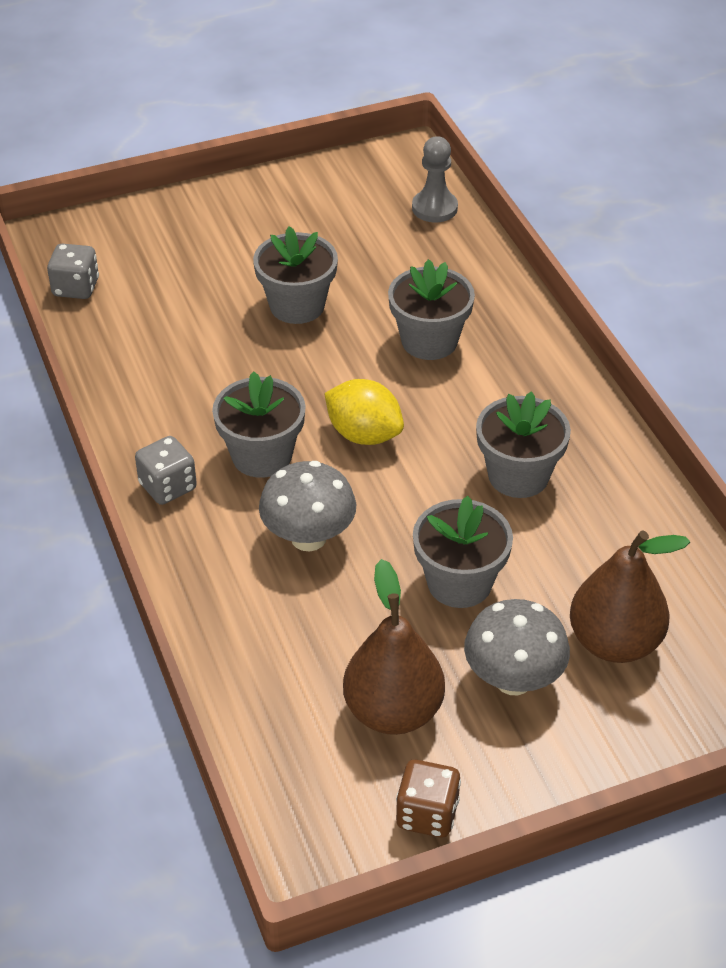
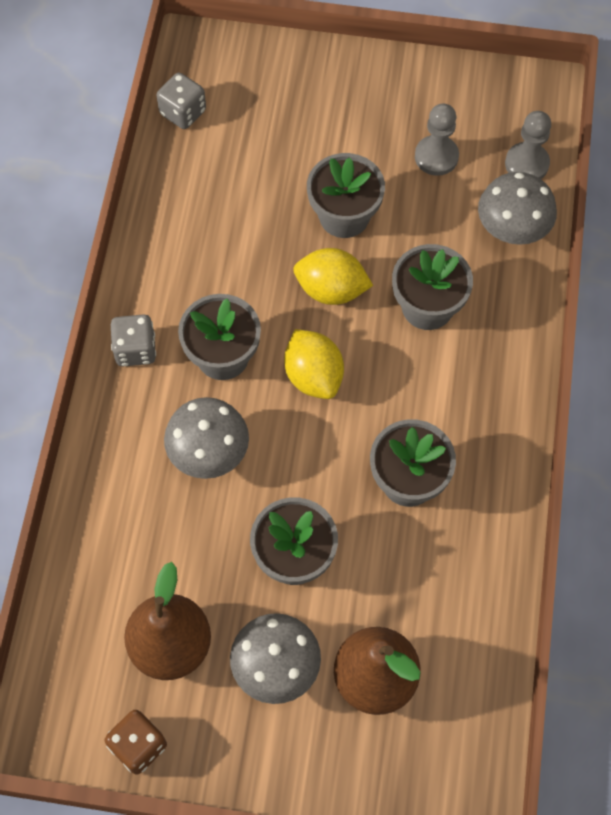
camera: 30 degrees right, 20 degrees up
none -> yellow lemon [293,248,373,305]
none -> grey pawn [415,104,459,176]
none -> grey mushroom [478,172,557,245]

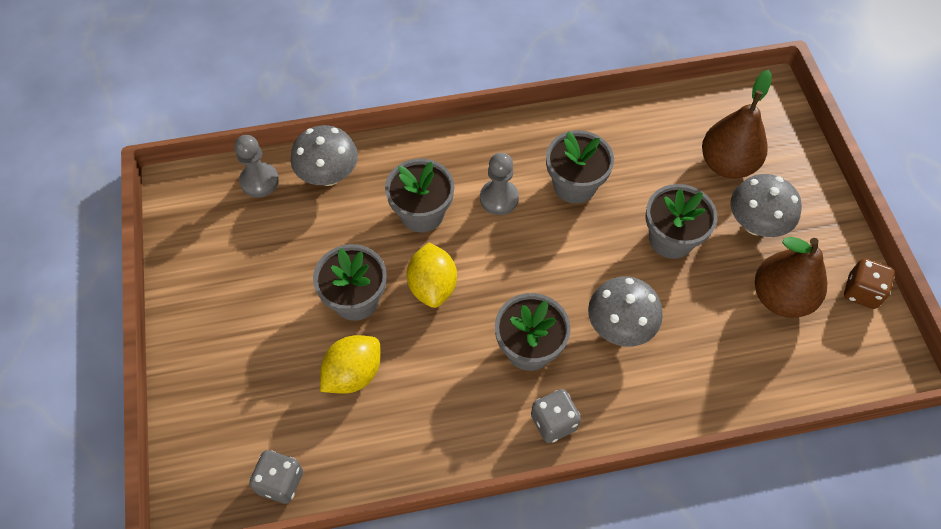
camera: 110 degrees left, 5 degrees down
yellow lemon [284,329,344,399] -> yellow lemon moved to [320,335,381,394]
grey pawn [415,104,459,176] -> grey pawn moved to [480,153,519,215]

